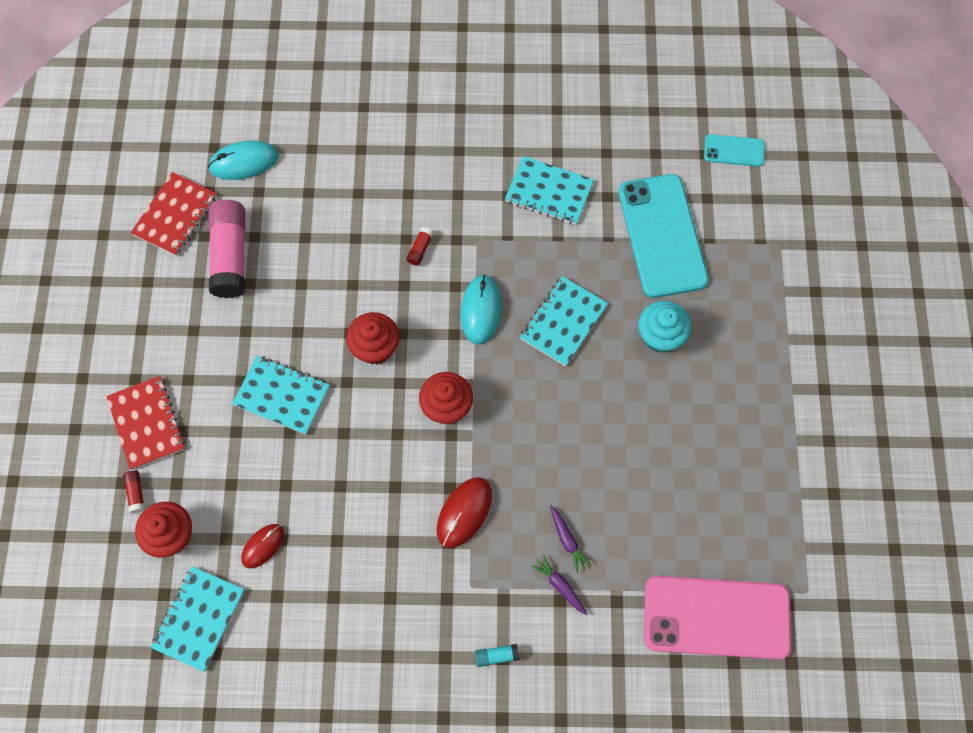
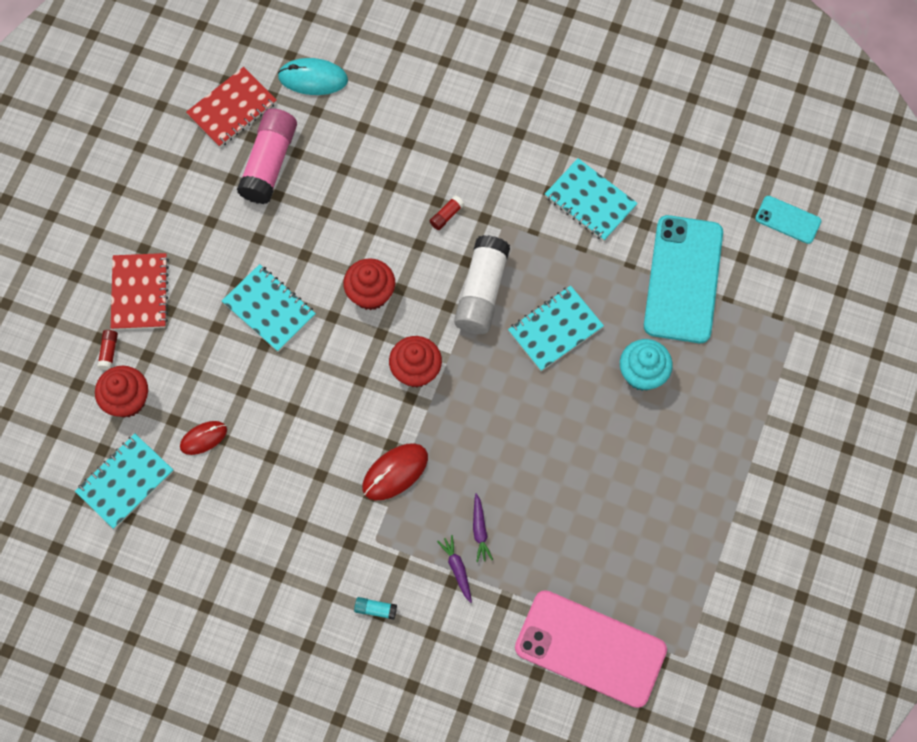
camera: 20 degrees right, 0 degrees up
turquoise mouse [460,274,502,345] -> white glue stick [454,235,510,334]

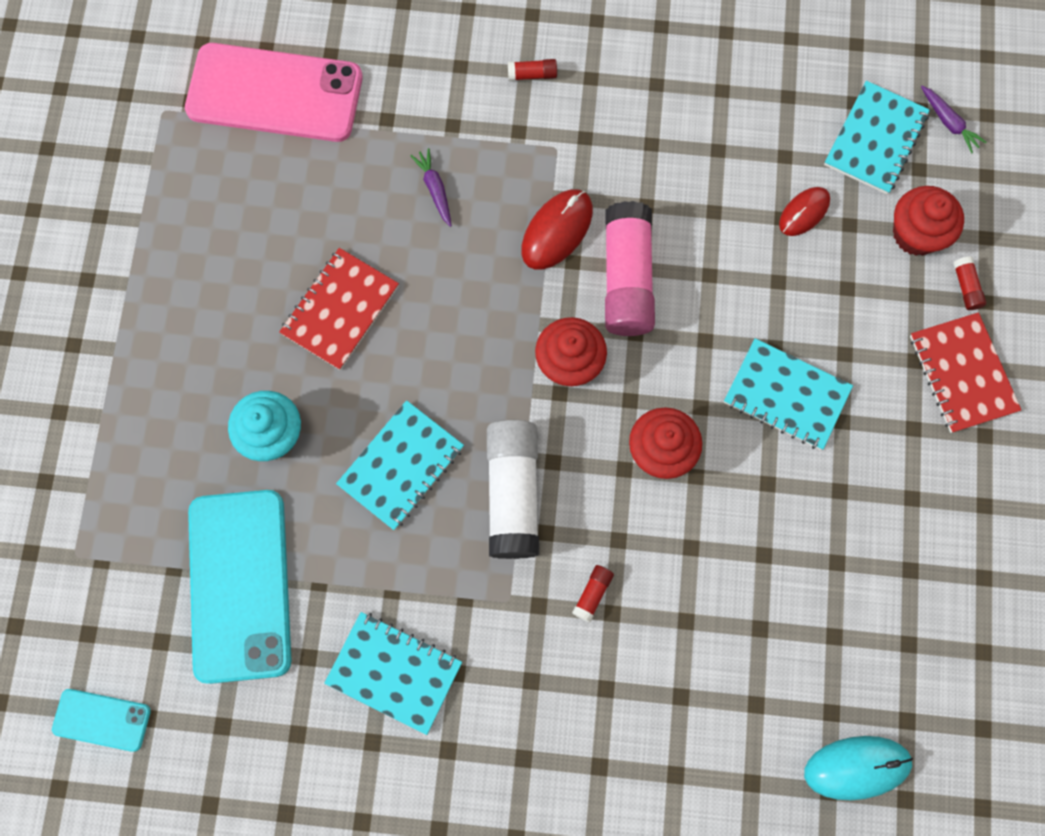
camera: 165 degrees right, 5 degrees up
red notebook [186,67,277,147] -> red notebook moved to [279,248,399,370]
pink glue stick [237,108,297,204] -> pink glue stick moved to [605,201,655,336]
turquoise glue stick [354,597,397,620] -> red glue stick [508,59,557,81]
purple carrot [437,535,472,603] -> purple carrot moved to [921,86,986,154]

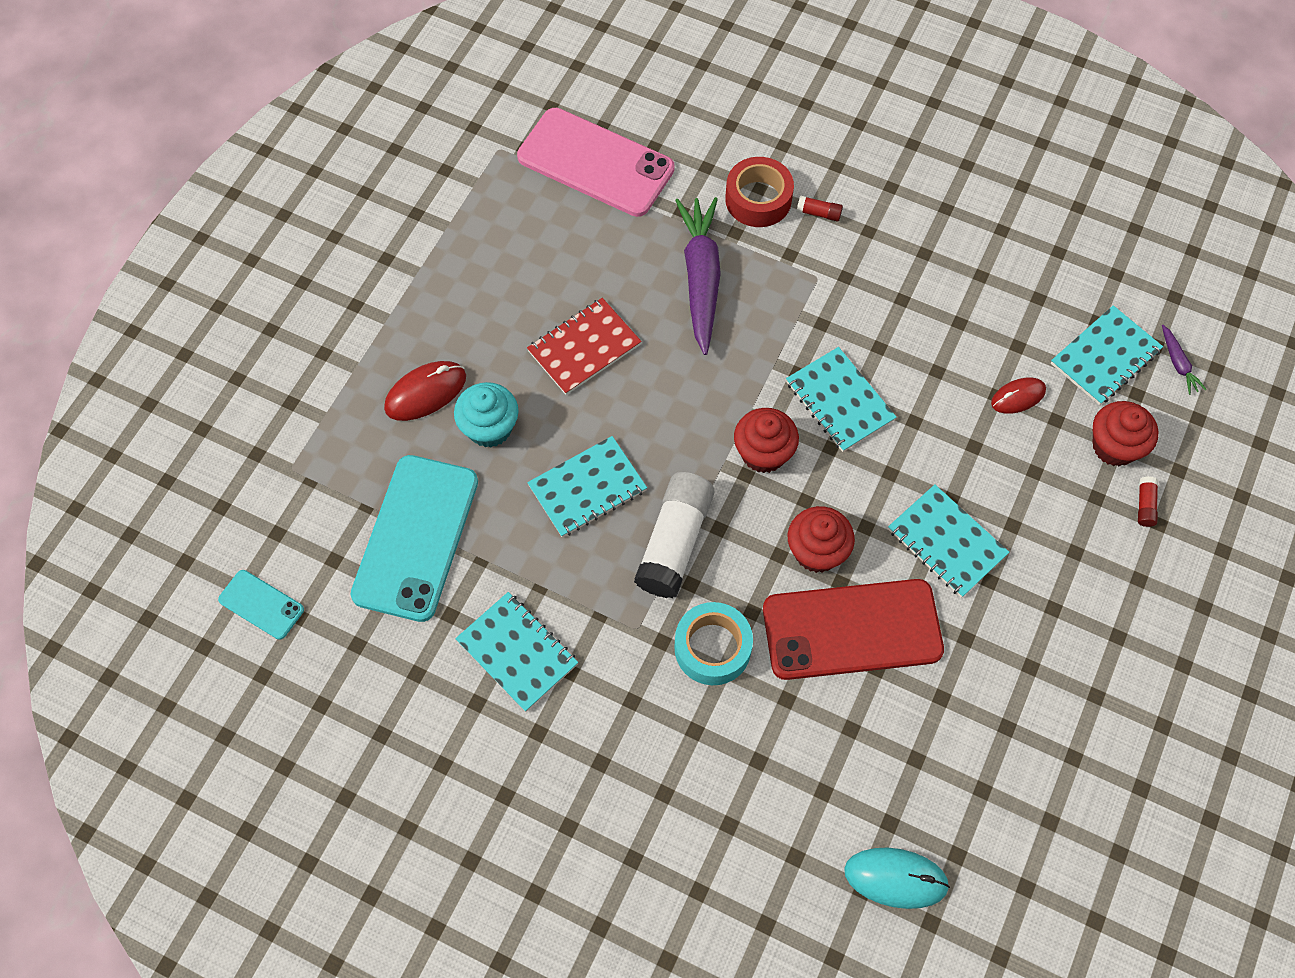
camera: 20 degrees right, 10 degrees down
purple carrot [410,148,452,227] -> purple carrot [675,197,721,355], size x2.32
red mouse [521,189,593,270] -> red mouse moved to [384,361,466,421]
red glue stick [572,565,614,622] -> turquoise tape [674,602,753,685]
pink glue stick [605,201,655,336] -> turquoise notebook [786,347,897,452]
red notebook [910,312,1021,433] -> none
none -> red tape [725,157,794,227]
none -> red phone [763,579,944,680]

